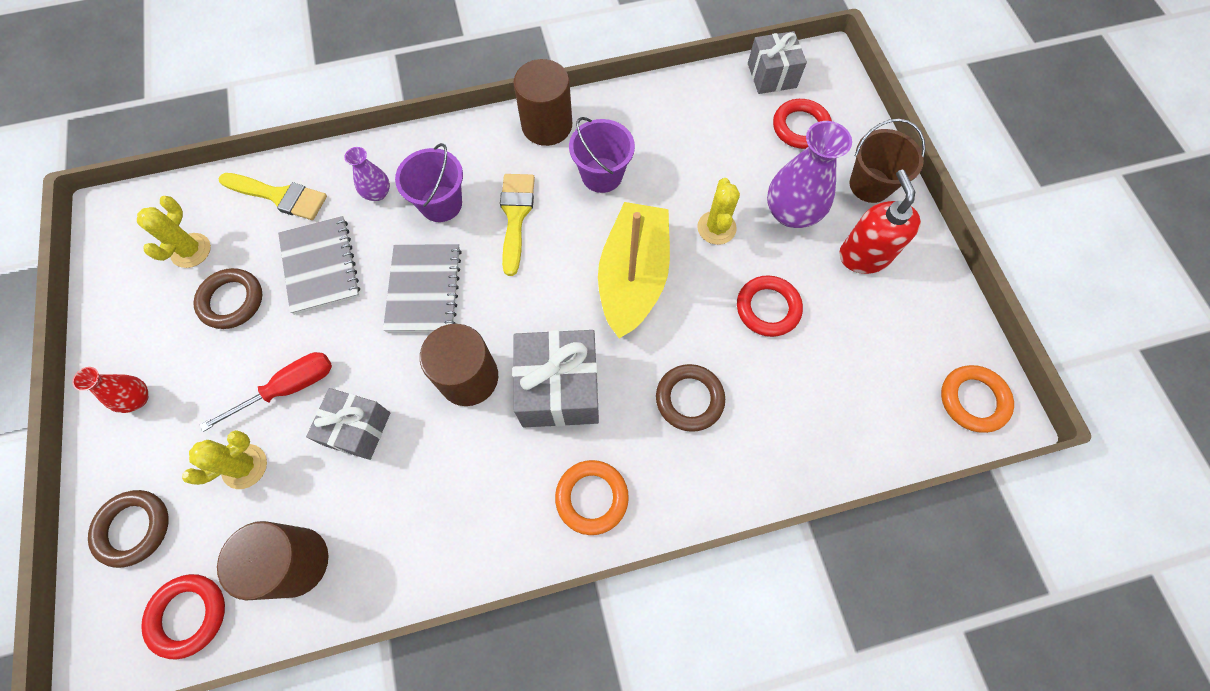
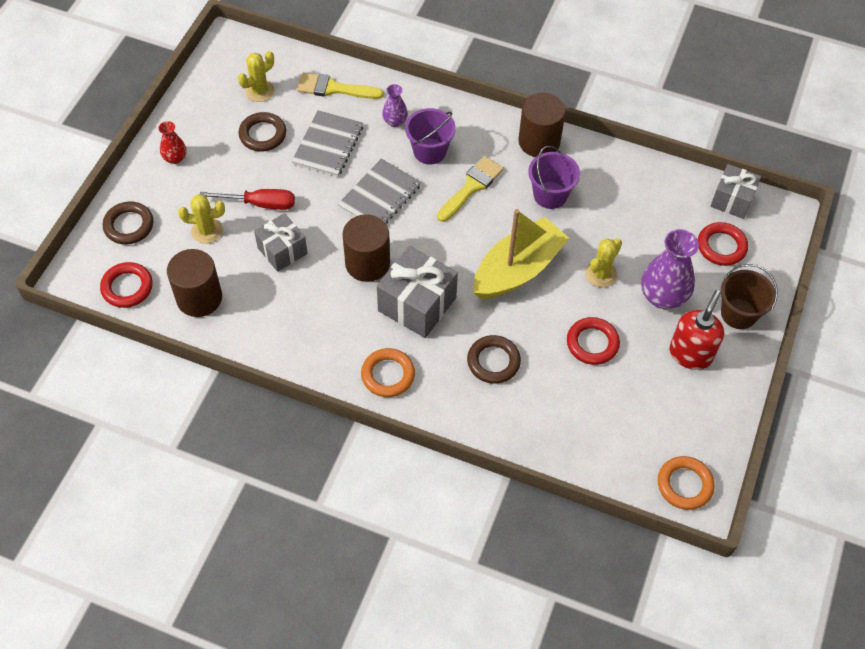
camera: 35 degrees right, 10 degrees down
yellow brush [218,173,327,220] -> yellow brush turned 135 degrees clockwise [297,73,384,99]

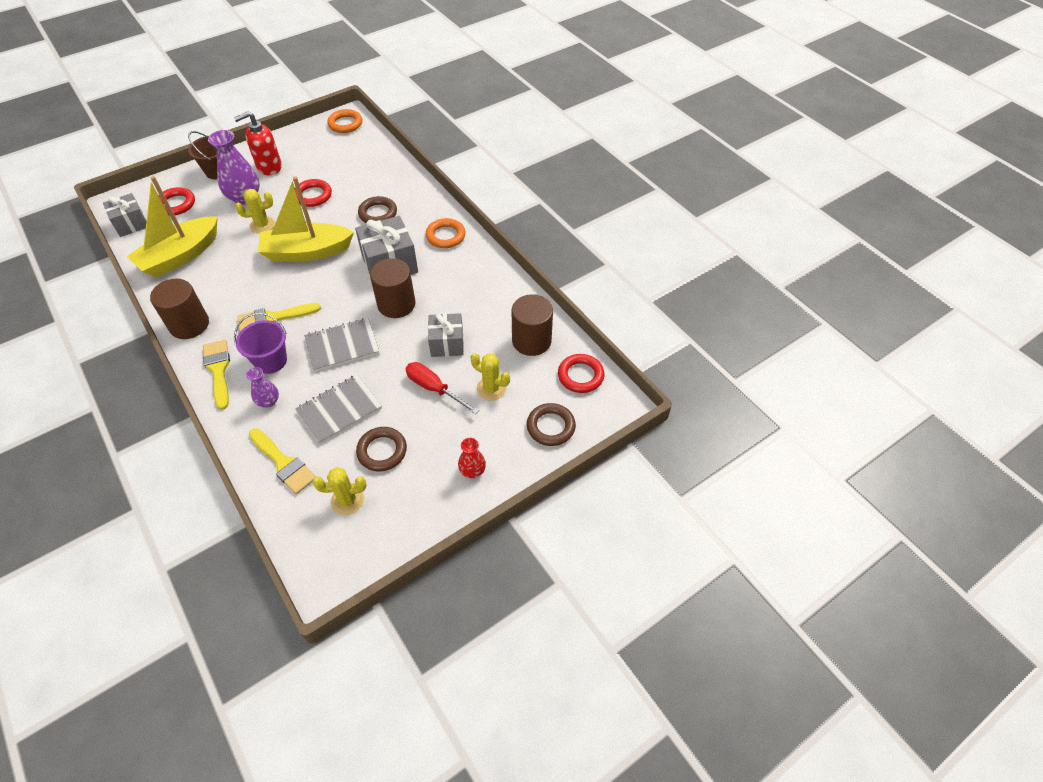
camera: 145 degrees left, 5 degrees down
purple bucket [528,146,580,209] -> none
none -> yellow boat [127,176,218,278]
none -> yellow brush [203,340,230,410]

